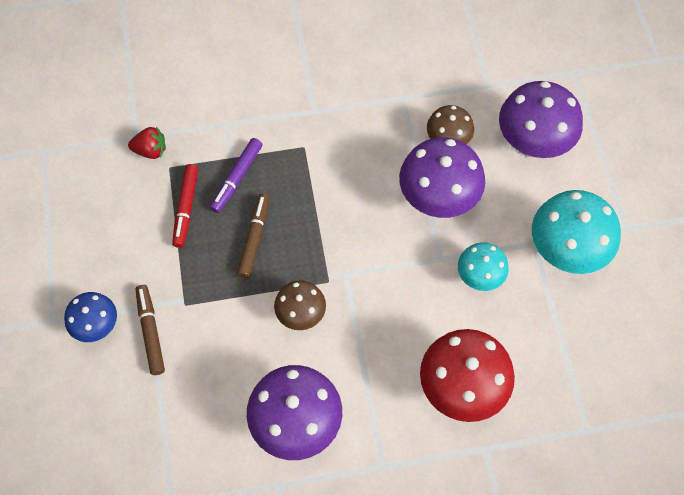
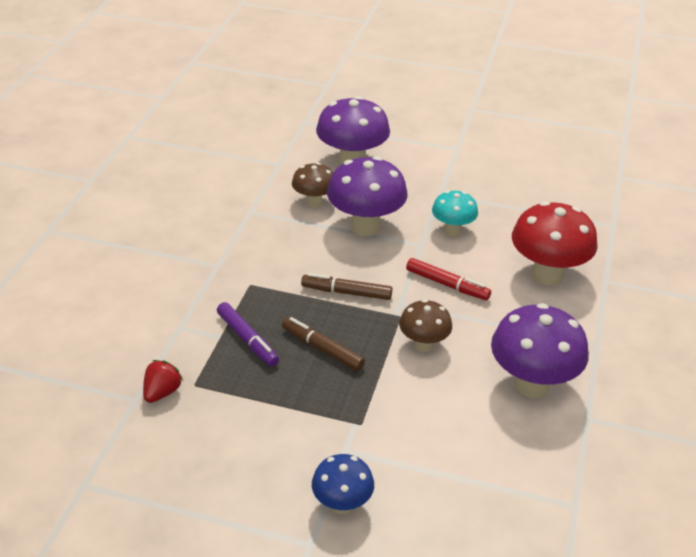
camera: 65 degrees left, 25 degrees down
brown marker [136,285,165,375] -> brown marker moved to [301,273,392,300]
red marker [172,164,198,248] -> red marker moved to [406,258,491,300]
turquoise mushroom [532,190,621,274] -> none

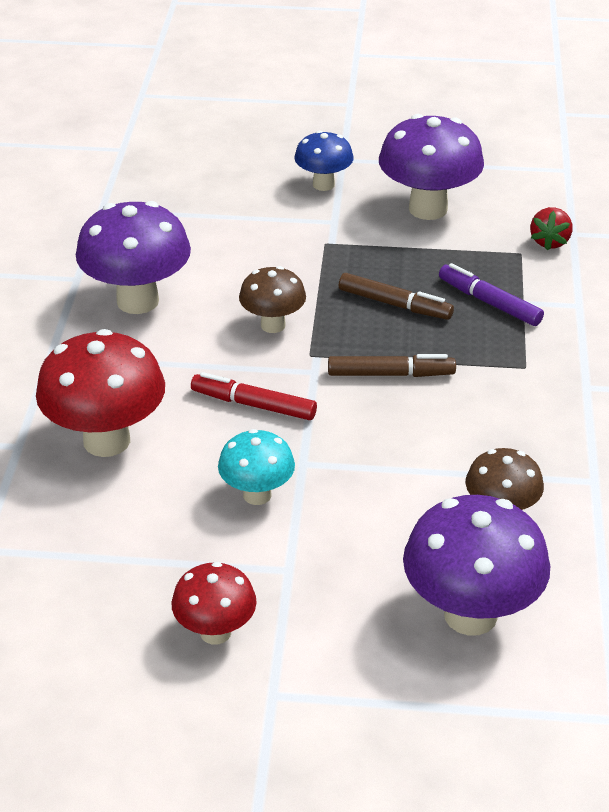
camera: 170 degrees right, 0 degrees up
purple mushroom [327,156,408,236] -> purple mushroom moved to [379,114,484,220]
none -> red mushroom [171,562,257,645]

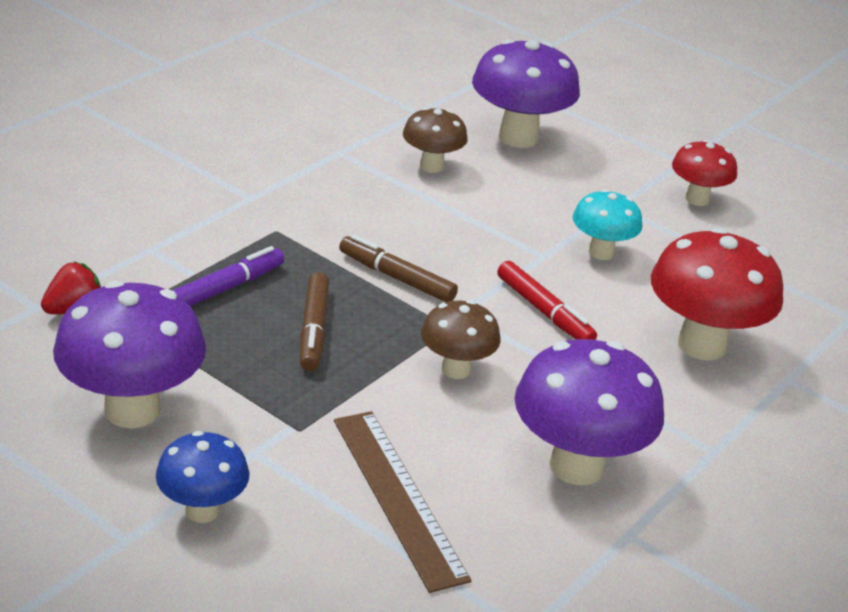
camera: 150 degrees left, 5 degrees down
brown marker [339,273,454,320] -> brown marker turned 150 degrees counterclockwise [300,272,329,371]
purple marker [439,263,544,326] -> purple marker turned 120 degrees counterclockwise [172,246,284,306]
none -> brown ruler [334,411,471,593]

